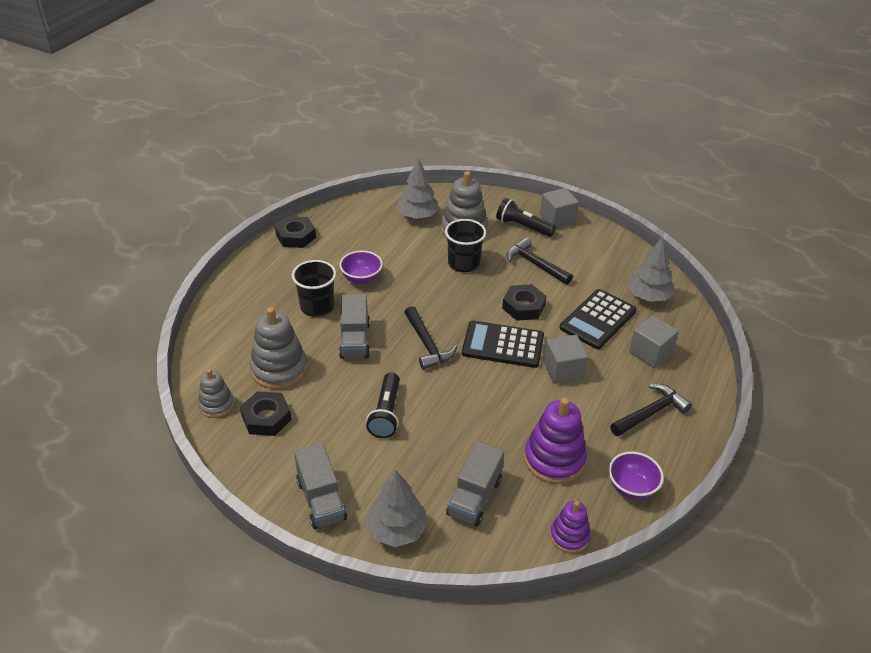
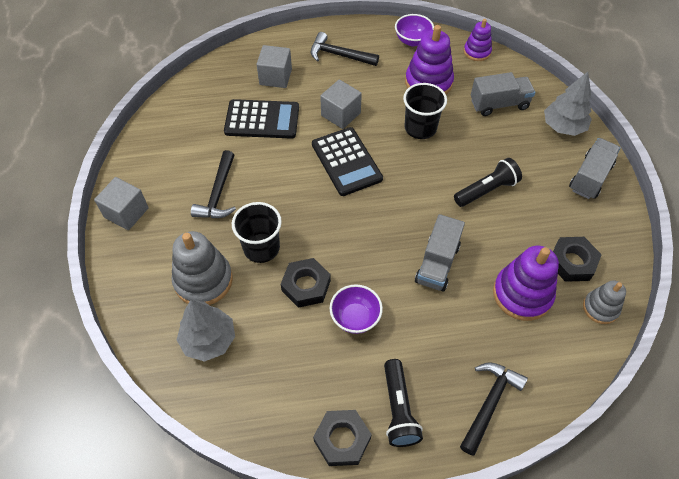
camera: 125 degrees left, 15 degrees up
grey stacking toy [250,307,307,389] -> purple stacking toy [493,246,559,321]
black cup [292,260,336,317] -> black cup moved to [403,83,447,139]
grey truck [339,294,370,359] -> grey truck turned 150 degrees clockwise [415,214,465,292]
black hammer [404,306,457,370] -> black hammer moved to [460,362,528,456]
black flashlight [496,198,556,237] -> black flashlight moved to [384,359,423,447]
black nut [502,284,546,321] -> black nut moved to [281,258,331,308]
grey tree [627,238,675,302] -> none

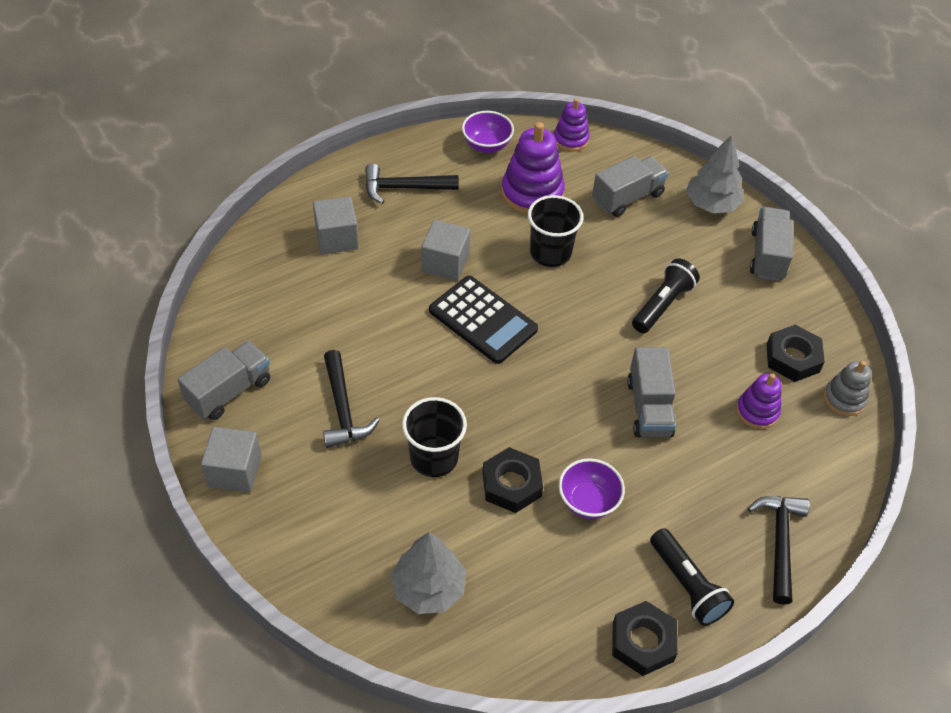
camera: 25 degrees left, 5 degrees down
grey stacking toy [172,231,233,305] -> none
black calculator [224,99,299,139] -> none
purple stacking toy [493,246,559,321] -> purple stacking toy [736,373,782,429], size x0.59
none -> grey truck [178,341,270,420]

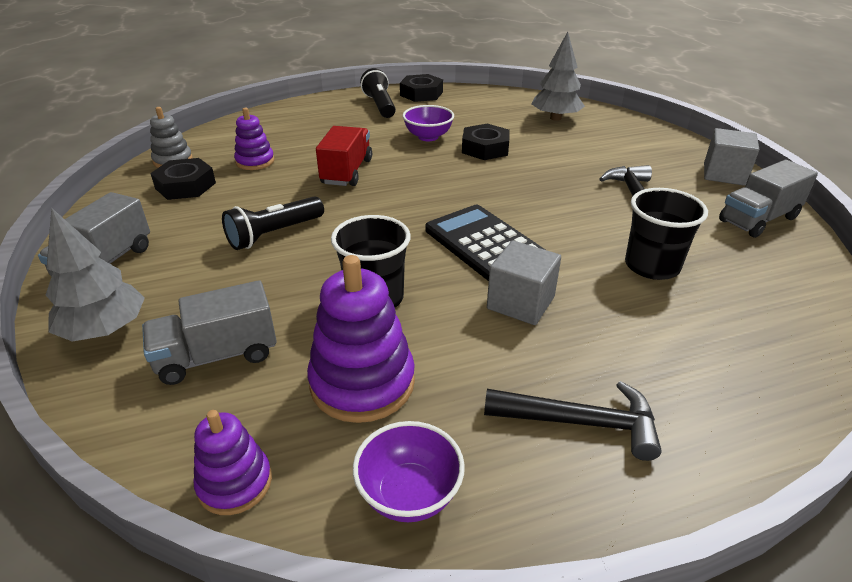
camera: 165 degrees left, 15 degrees down
grey cube [313,197,359,254] -> none
black cup [402,397,467,477] -> black cup moved to [625,188,708,280]
grey truck [627,347,676,437] -> red truck [316,126,372,186]
black hammer [748,496,810,605] -> none

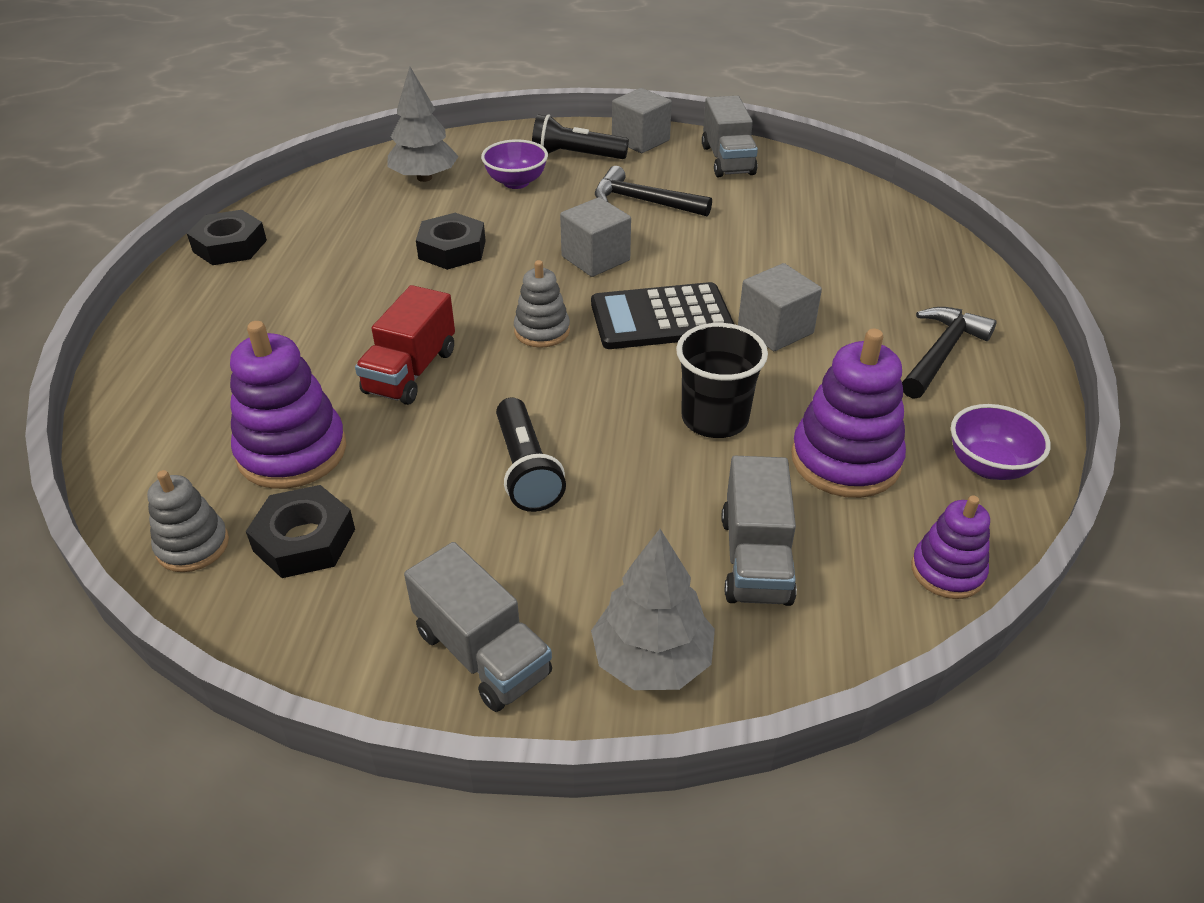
camera: 65 degrees left, 5 degrees up
purple stacking toy [234,108,274,170] -> purple stacking toy [230,321,346,489], size x1.68
red truck [316,126,372,186] -> red truck turned 105 degrees counterclockwise [355,285,455,405]
black flashlight [360,68,396,118] -> black flashlight moved to [532,114,629,159]
purple bowl [402,105,454,141] -> purple bowl moved to [481,139,548,189]
black cup [625,188,708,280] -> none
none -> grey stacking toy [514,260,570,348]
none -> grey cube [560,197,631,277]

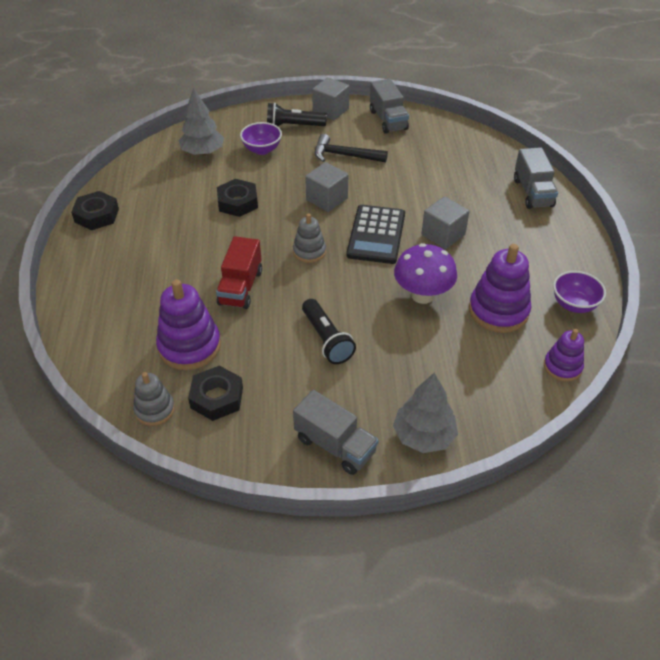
camera: 10 degrees left, 5 degrees up
black calculator [591,282,734,349] -> black calculator turned 60 degrees counterclockwise [347,205,405,264]
black cup [676,323,768,438] -> purple mushroom [394,243,457,304]
grey truck [721,456,797,606] -> grey truck moved to [514,147,558,209]
black hammer [902,307,996,399] -> none

